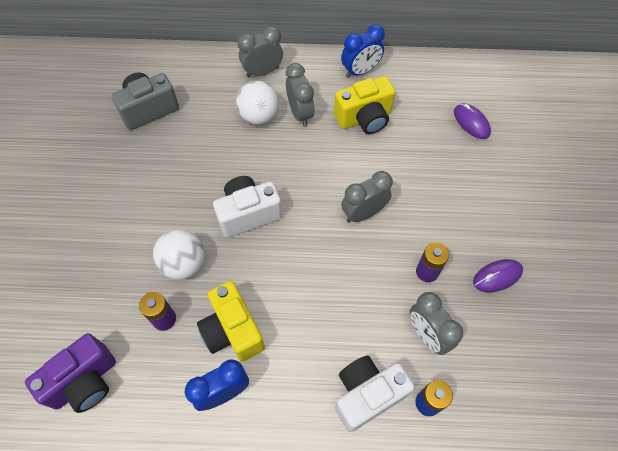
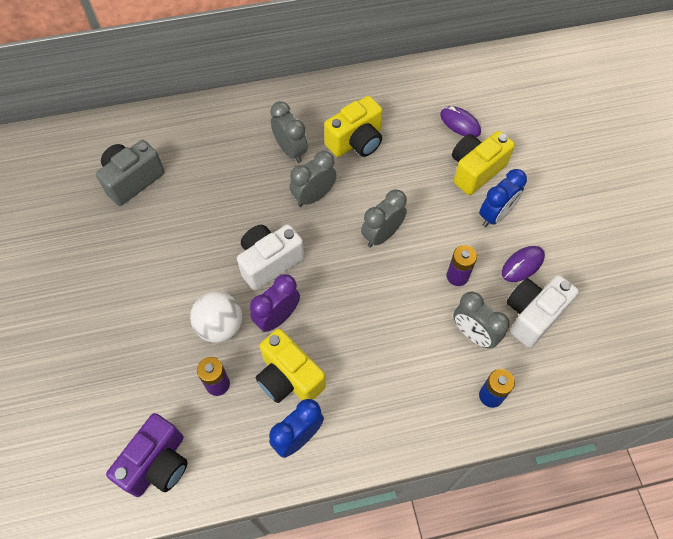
camera: 15 degrees left, 0 degrees up
white ball [236,80,279,125] -> none
grey clock [237,26,283,78] -> grey clock moved to [290,151,337,207]
white camera [335,356,415,432] -> white camera moved to [506,275,579,348]
blue clock [341,24,385,78] -> blue clock moved to [479,169,527,227]
none -> purple clock [250,274,300,332]
none -> yellow camera [452,131,515,195]

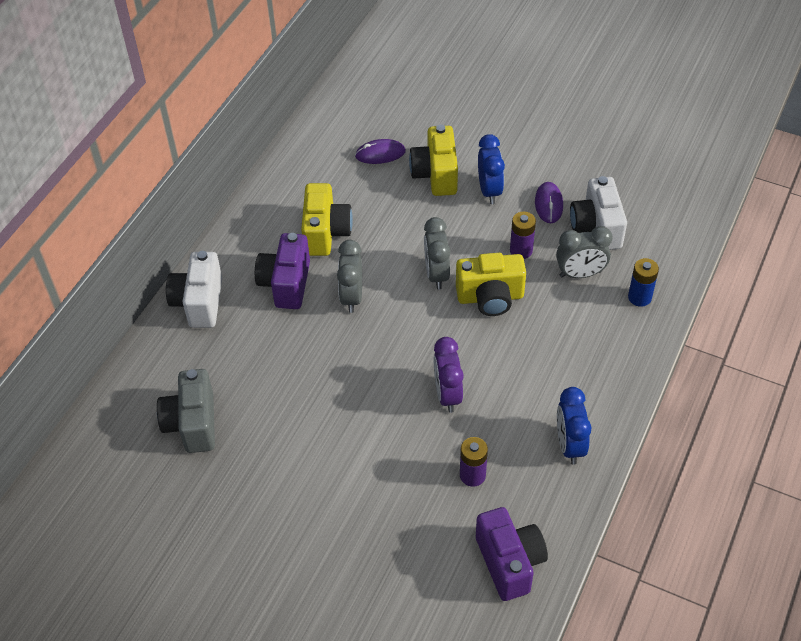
camera: 50 degrees left, 10 degrees down
white ball [190,291,242,343] -> none
white camera [237,224,304,291] -> white camera moved to [166,251,222,328]
yellow camera [256,329,326,403] -> yellow camera moved to [456,253,526,316]
grey clock [270,101,308,163] -> purple camera [255,233,310,309]

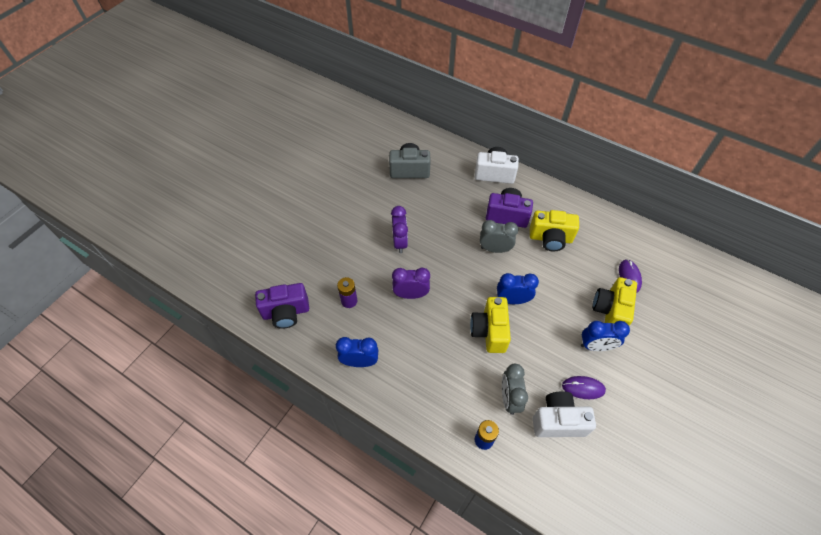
camera: 95 degrees right, 5 degrees up
yellow camera [409,125,458,196] -> yellow camera turned 75 degrees counterclockwise [592,277,637,326]
grey clock [424,217,450,290] -> blue clock [497,273,539,304]
purple battery [510,212,536,259] -> none
none -> purple clock [391,206,408,253]

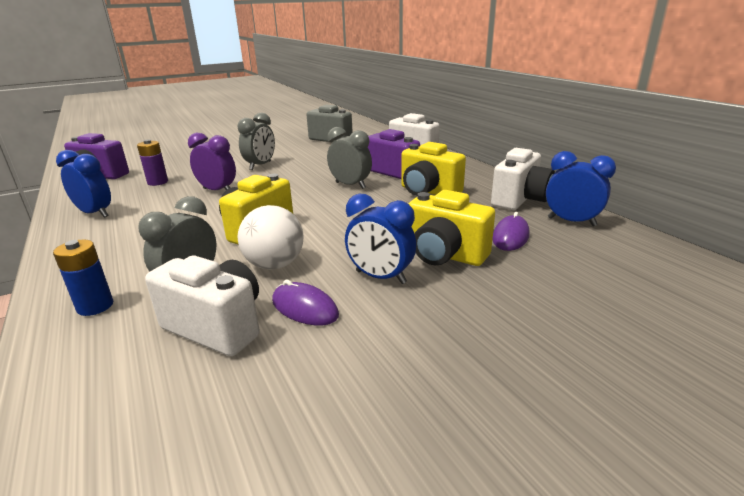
camera: 30 degrees right, 30 degrees down
purple clock [391,206,408,253] -> grey clock [238,112,275,170]
blue clock [497,273,539,304] -> blue clock moved to [546,151,616,226]
yellow camera [592,277,637,326] -> yellow camera turned 105 degrees counterclockwise [409,190,495,266]
none -> white ball [238,205,304,270]
none -> white camera [491,148,555,210]

